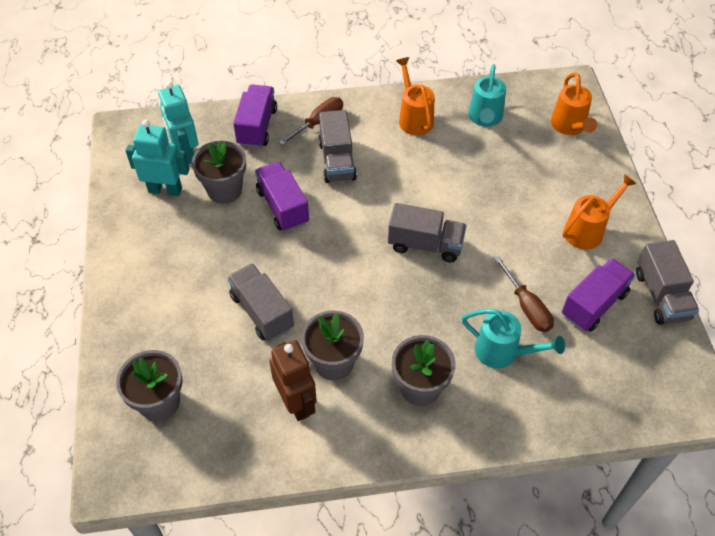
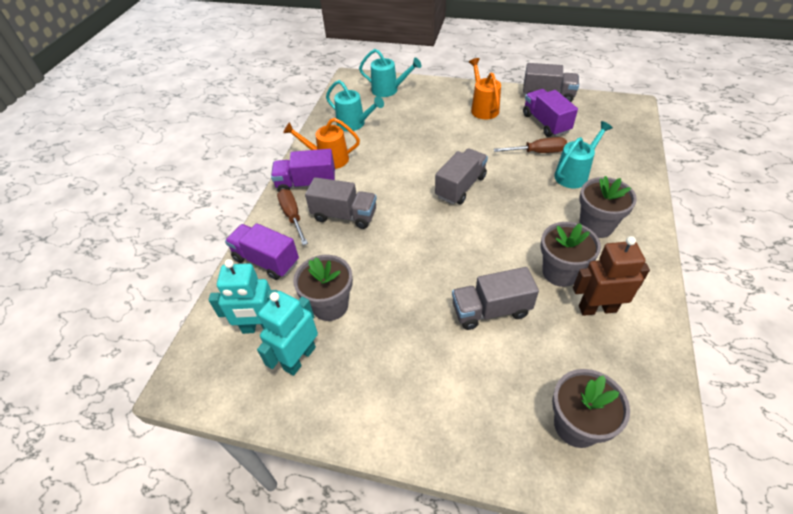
camera: 65 degrees left, 5 degrees down
purple truck [255,161,309,232] -> purple truck moved to [271,149,335,192]
orange watering can [551,72,597,135] -> turquoise watering can [359,49,421,97]

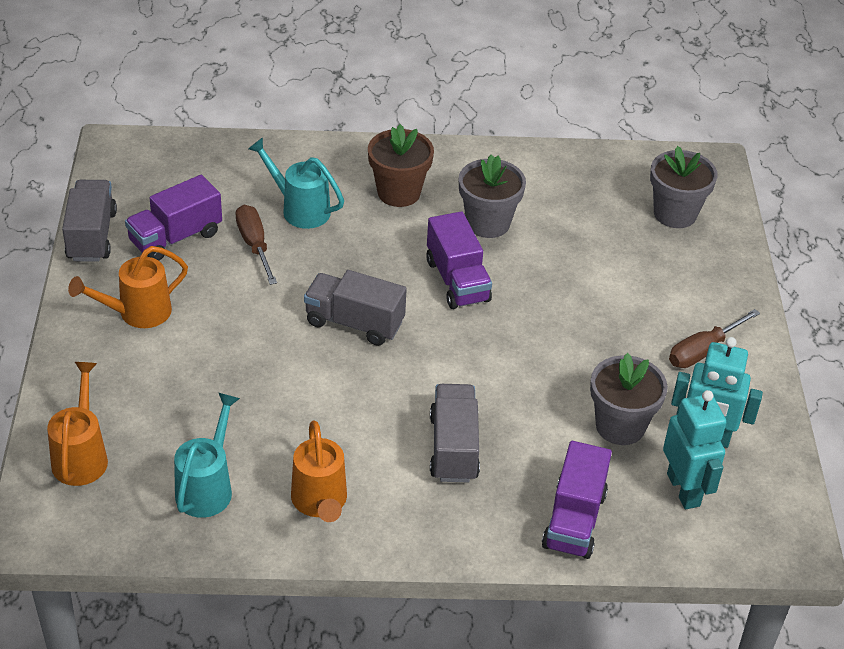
camera: 110 degrees left, 5 degrees down
purple truck [271,149,335,192] -> purple truck moved to [426,211,492,309]
brown screwdriver [277,189,308,245] -> brown screwdriver moved to [669,309,760,368]
turquoise watering can [359,49,421,97] -> orange watering can [47,362,108,486]
grey truck [452,267,539,330] -> none
brown robot [573,236,650,316] -> none
grey flower pot [579,176,637,238] -> brown flower pot [368,124,434,207]

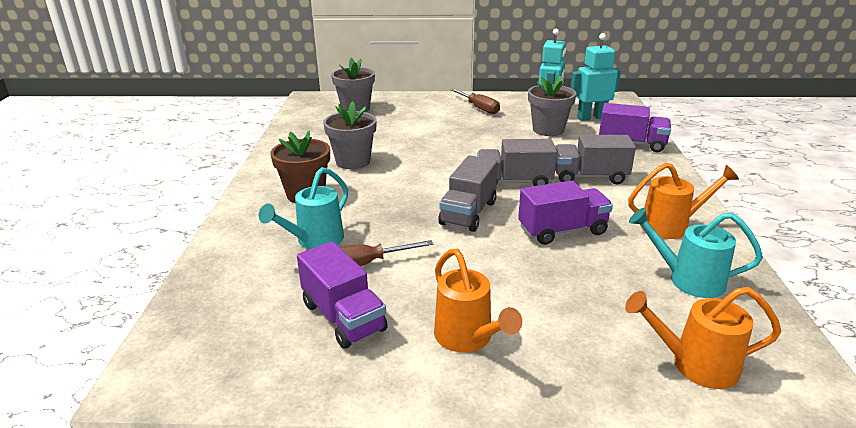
camera: 85 degrees left, 15 degrees down
grey truck [62,180,117,262] -> grey truck moved to [477,139,557,186]
purple truck [426,211,492,309] -> purple truck moved to [518,181,613,245]

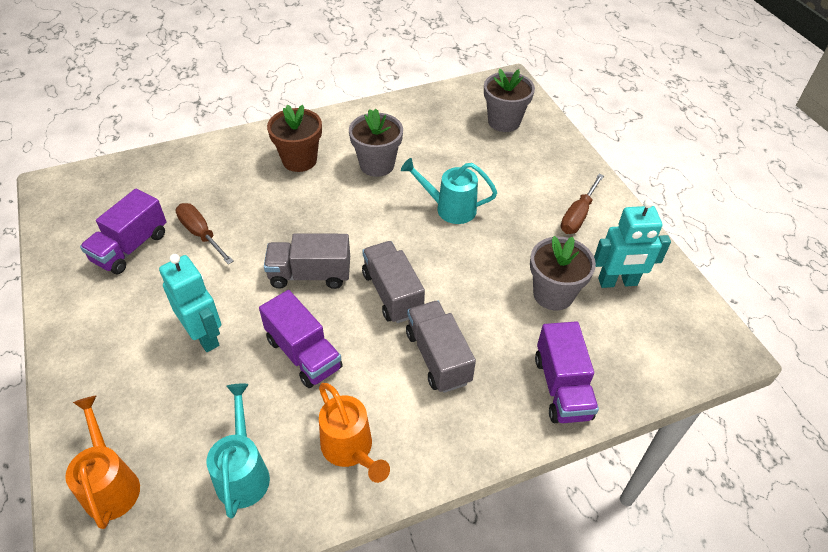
camera: 65 degrees right, 20 degrees up
turquoise watering can [259,167,348,249] -> turquoise watering can moved to [401,158,497,224]
orange watering can [434,249,522,353] -> none
turquoise robot [571,33,621,121] -> turquoise robot moved to [159,254,221,352]

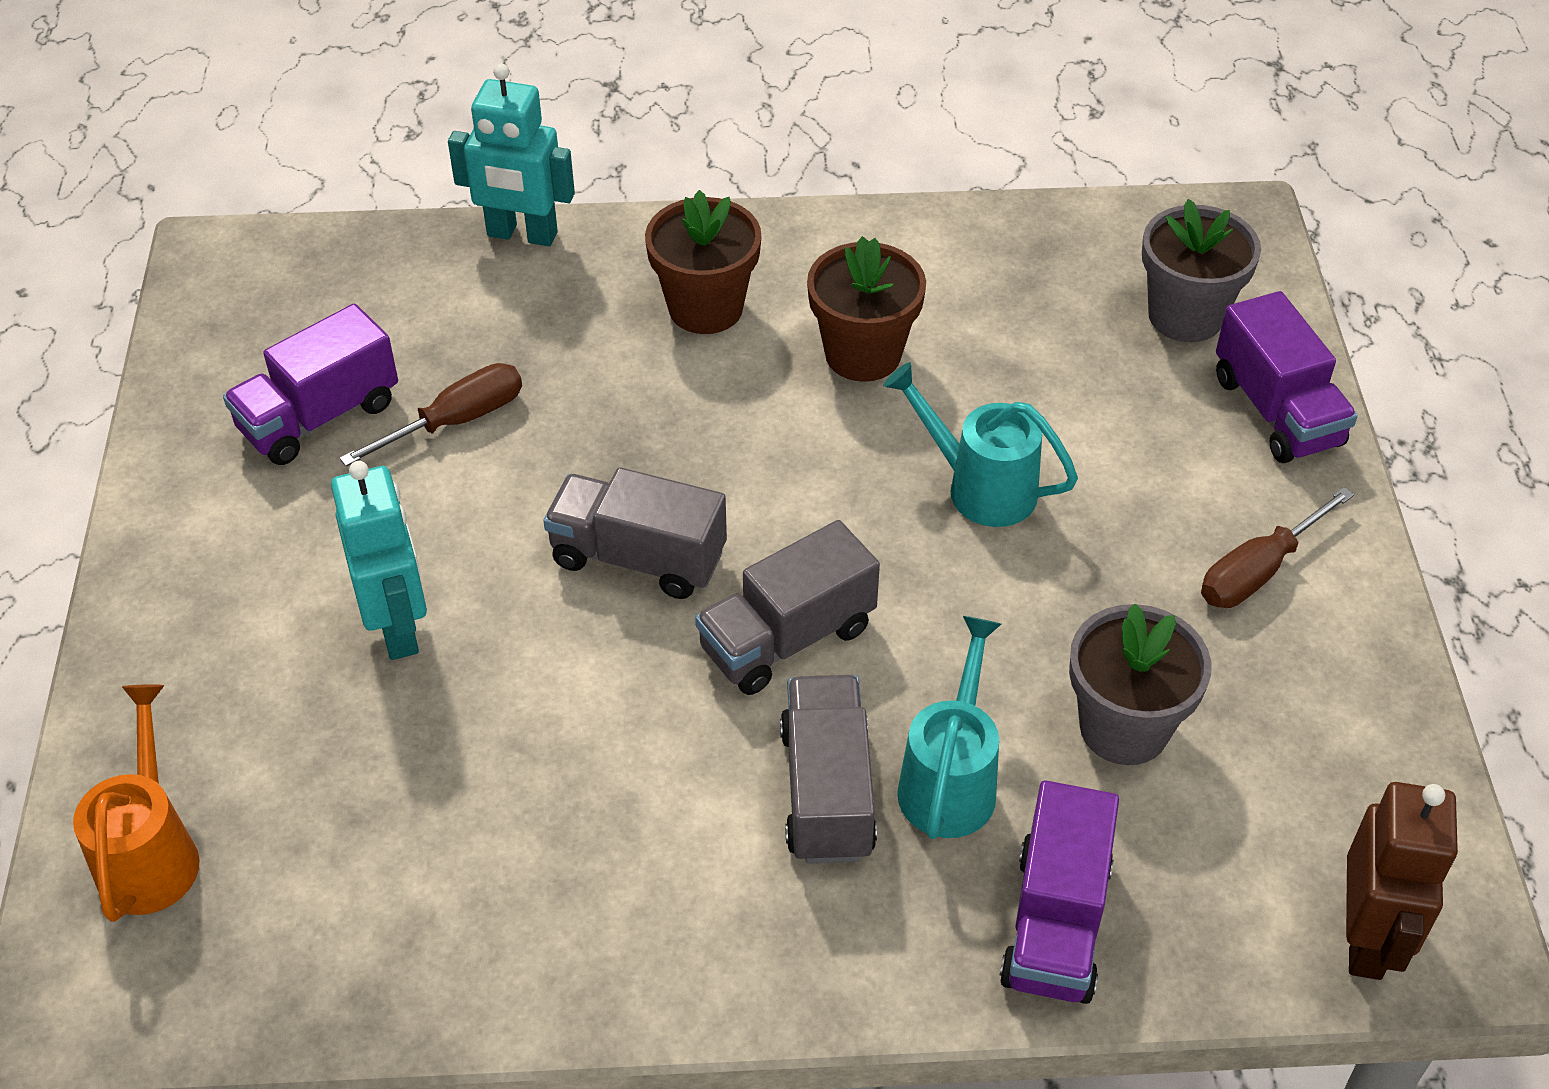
camera: 20 degrees right, 0 degrees up
brown screwdriver [176,203,234,264] -> brown screwdriver turned 75 degrees clockwise [340,363,522,466]
turquoise watering can [207,383,270,519] -> turquoise watering can moved to [897,616,1001,839]
purple truck [259,290,343,388] -> purple truck moved to [1216,291,1358,463]
orange watering can [319,383,390,483] -> none
grey flower pot [349,109,403,177] -> brown flower pot [807,236,926,382]
grey truck [362,241,425,323] -> grey truck turned 120 degrees counterclockwise [695,520,880,695]
turquoise robot [594,199,671,288] -> turquoise robot moved to [448,64,575,246]
none -> brown robot [1346,782,1458,980]

